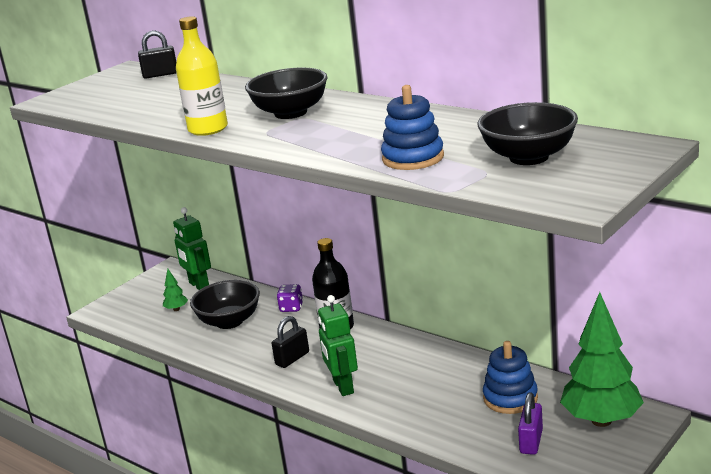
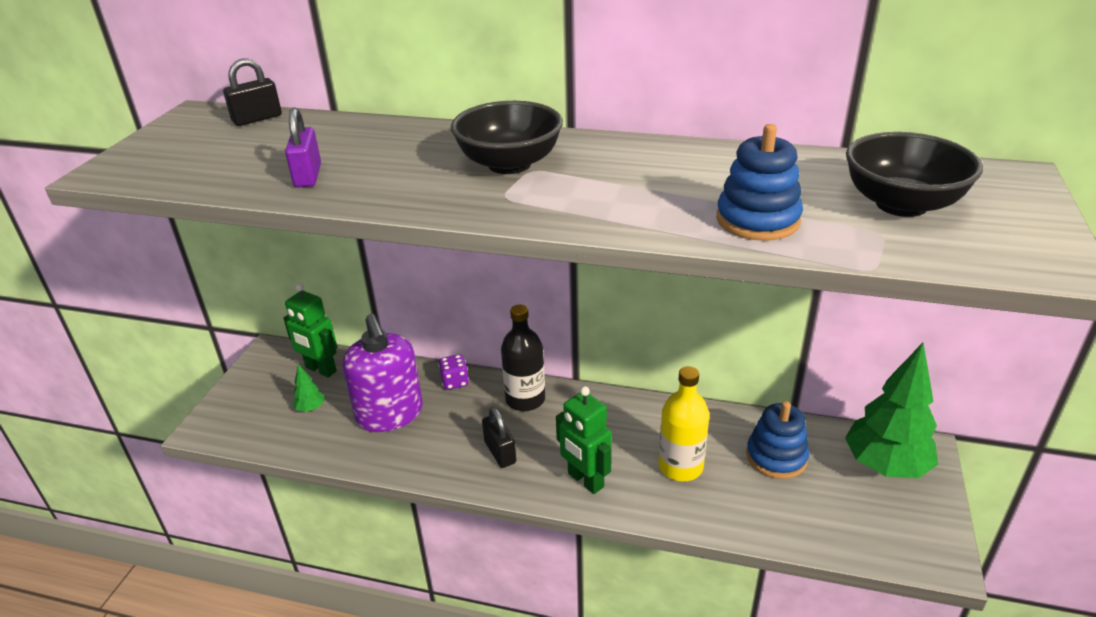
camera: 25 degrees left, 10 degrees up
yellow bottle [176,16,228,136] -> yellow bottle moved to [659,366,709,481]
black bowl [190,280,260,329] -> purple soap dispenser [342,314,423,432]
black padlock [272,316,309,368] -> black padlock turned 45 degrees counterclockwise [482,407,516,468]
purple padlock [518,392,543,455] -> purple padlock moved to [285,107,321,188]

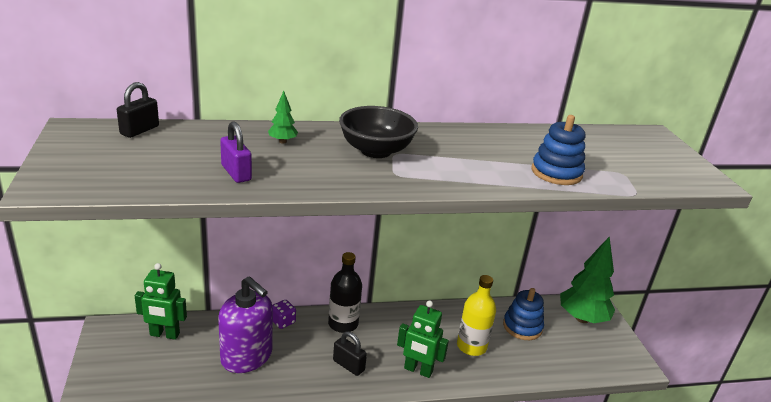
camera: 30 degrees left, 5 degrees down
green tree [292,364,324,412] -> green tree moved to [268,91,298,144]
black bowl [846,132,983,217] -> none

